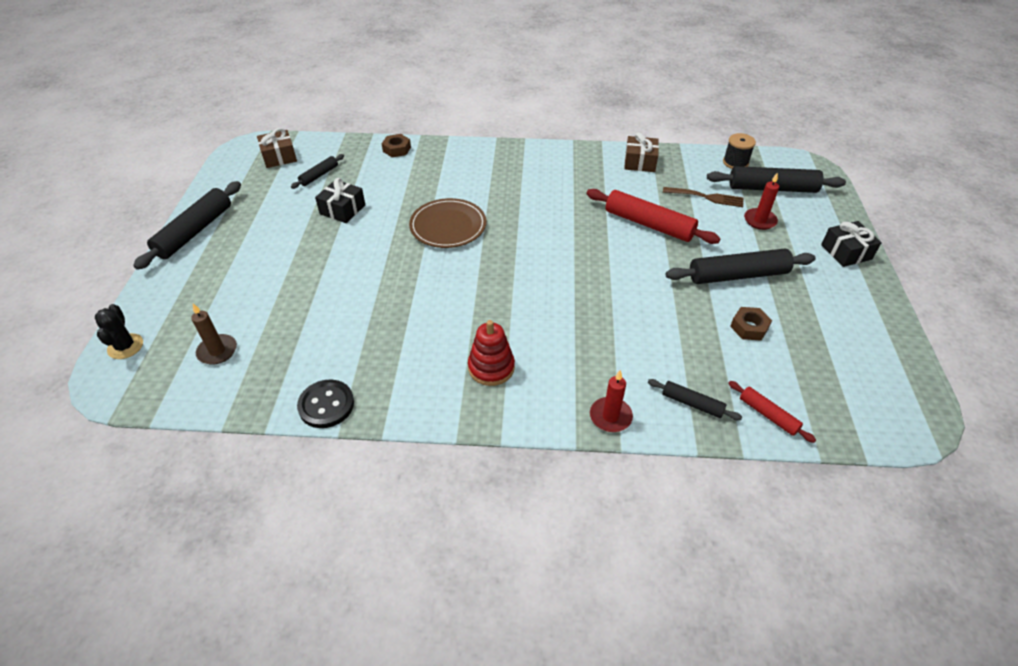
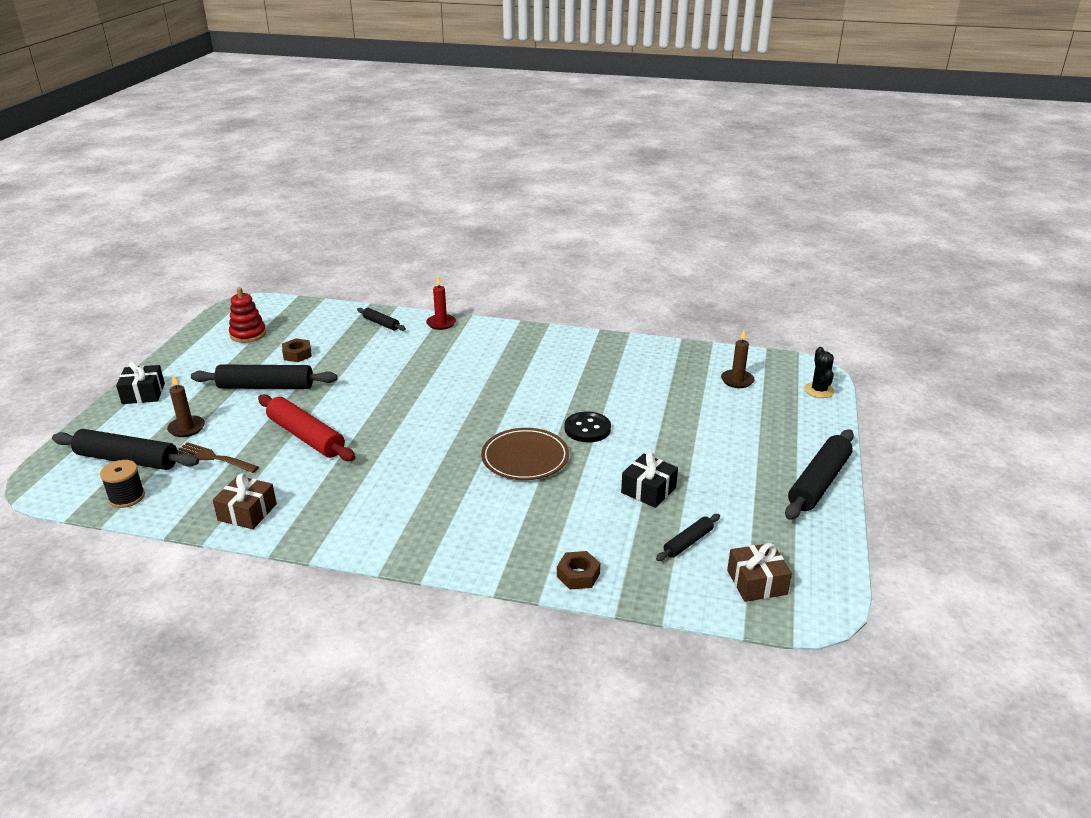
camera: 170 degrees left, 15 degrees down
black button [297,380,354,428] -> black button moved to [564,411,611,443]
red stacking toy [468,320,515,386] -> red stacking toy moved to [229,287,266,343]
red rolling pin [728,381,816,443] -> none
red candle [744,172,779,230] -> brown candle [167,375,205,437]

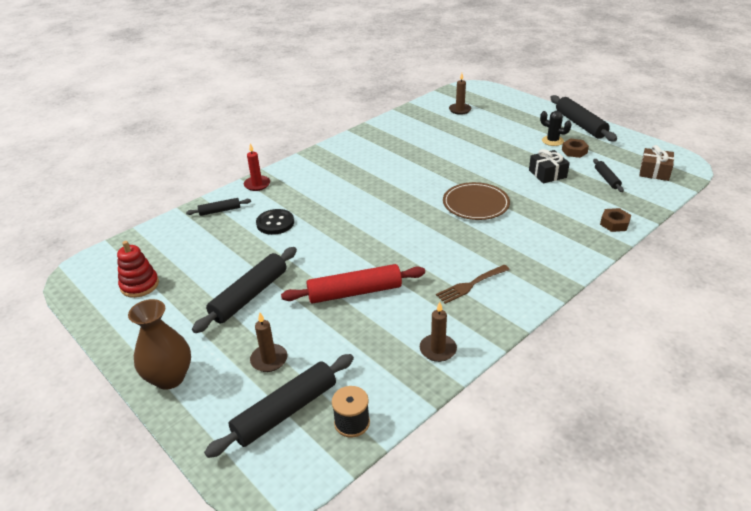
camera: 55 degrees left, 5 degrees up
black gift [116,362,165,404] -> brown vase [128,299,191,390]
brown fork [177,442,259,473] -> brown fork moved to [436,265,510,304]
brown gift [213,473,277,529] -> brown candle [420,302,457,362]
brown nut [282,338,312,362] -> brown nut moved to [562,138,589,158]
black button [564,411,611,443] -> black button moved to [256,209,294,235]
black cactus [804,347,834,398] -> black cactus moved to [540,111,572,146]

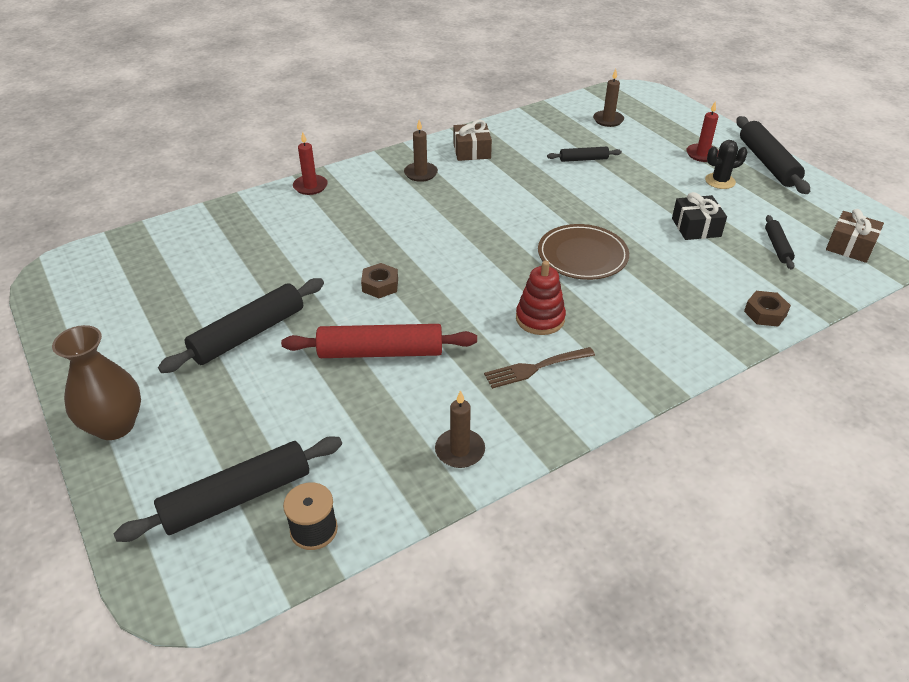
camera: 10 degrees right, 5 degrees up
red stacking toy [117,241,159,298] -> red stacking toy moved to [516,261,566,335]
black rolling pin [186,198,251,216] -> black rolling pin moved to [547,147,622,162]
brown candle [250,313,287,372] -> brown candle moved to [404,120,438,182]
black button [256,209,294,235] -> none
black cactus [540,111,572,146] -> black cactus turned 60 degrees counterclockwise [705,140,747,189]
brown nut [562,138,589,158] -> brown nut moved to [361,263,398,298]
none -> brown gift [453,120,492,161]
none -> red candle [686,101,719,162]

